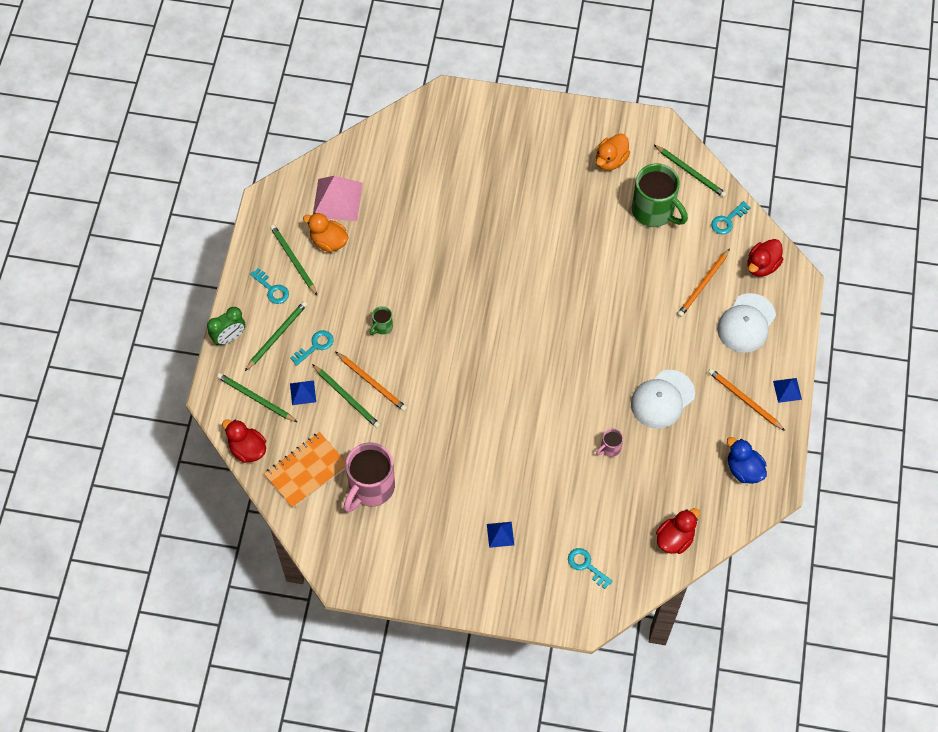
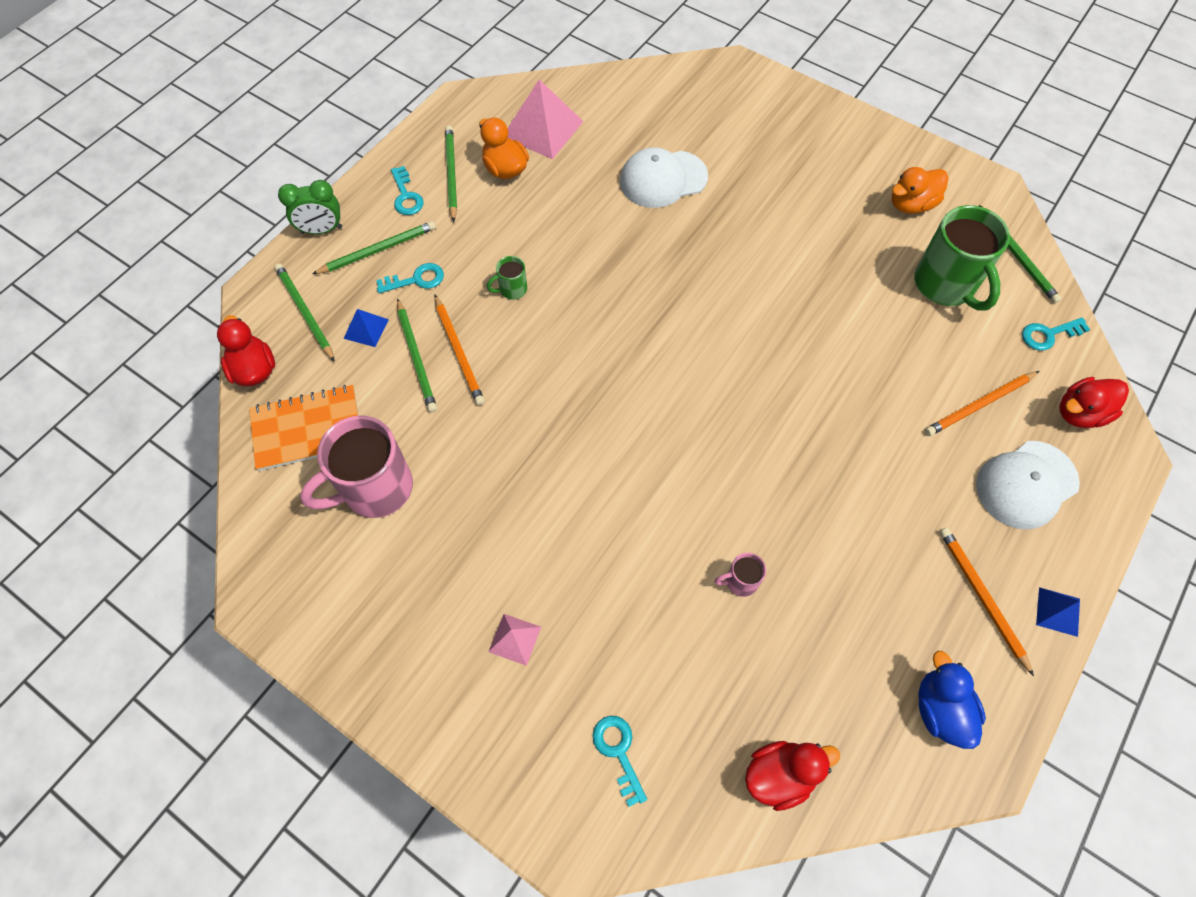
camera: 25 degrees right, 0 degrees up
blue pyramid [487,522,514,548] -> pink pyramid [488,614,541,666]
white cap [631,370,695,429] -> white cap moved to [620,147,708,208]

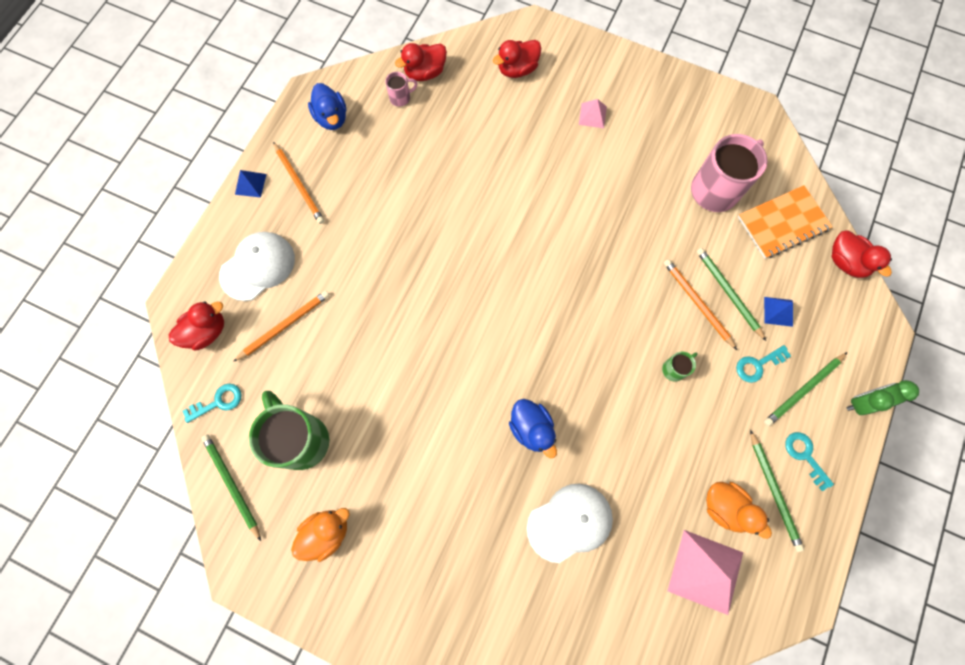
camera: 170 degrees right, 10 degrees up
green pencil [275,263,335,362] -> none
turquoise key [593,716,647,807] -> red duck [493,40,541,78]
pink mug [714,553,766,597] -> pink mug moved to [385,72,418,107]
none -> blue duck [509,399,557,458]

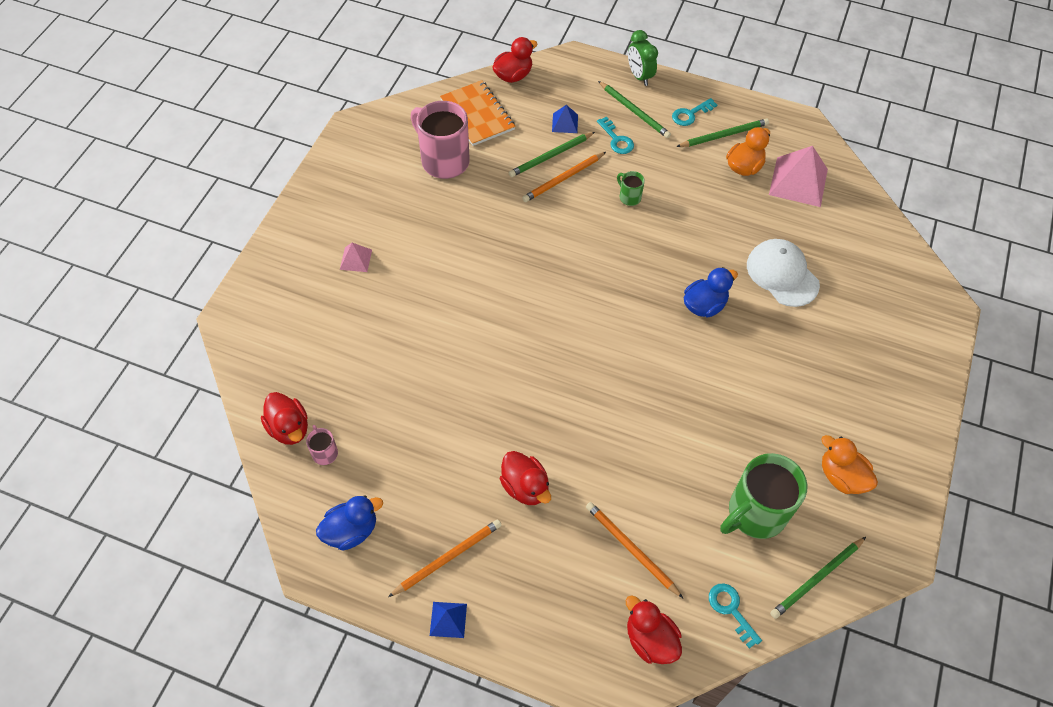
camera: 95 degrees left, 15 degrees down
white cap [219,232,295,301] -> none
red duck [493,40,541,78] -> red duck moved to [500,451,551,505]

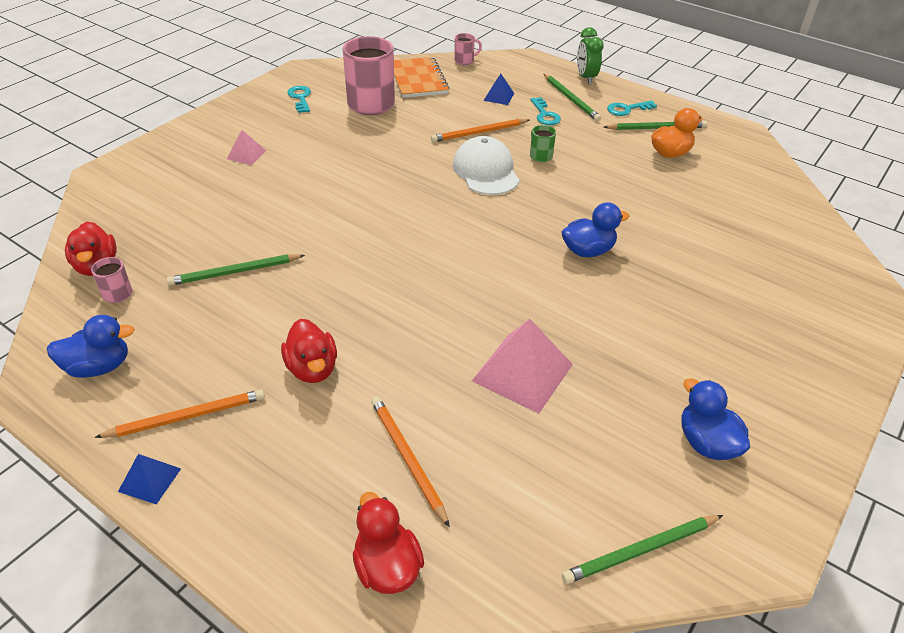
camera: 15 degrees right, 15 degrees down
red duck [492,37,538,83] -> pink mug [454,33,482,65]
green pencil [509,132,595,177] -> green pencil moved to [166,254,305,286]
turquoise key [709,583,762,649] -> turquoise key moved to [287,86,311,113]
green mug [720,453,807,539] -> none
white cap [747,239,820,307] -> white cap moved to [453,136,520,195]
pink pyramid [769,146,828,207] -> pink pyramid moved to [472,319,573,414]
orange duck [821,435,878,494] -> blue duck [681,378,750,460]

